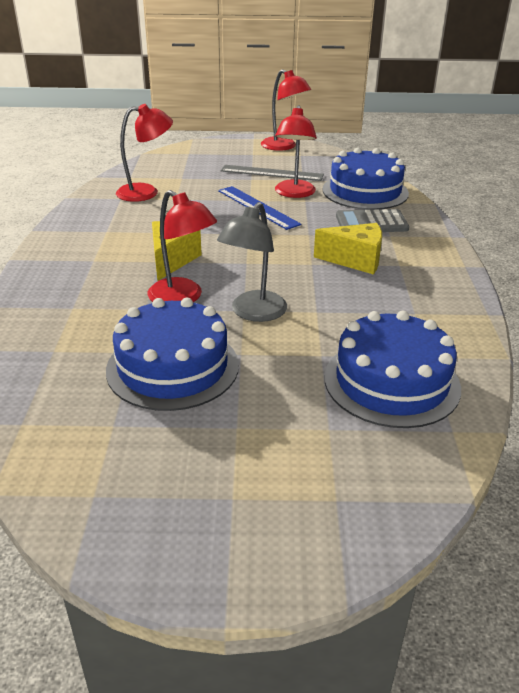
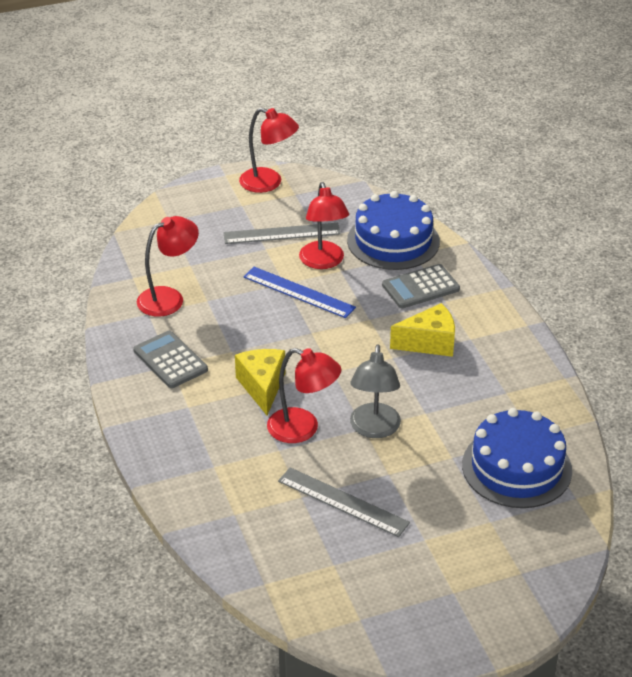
camera: 20 degrees left, 5 degrees up
blue cake [106,298,239,411] -> grey ruler [278,467,410,537]
none -> grey calculator [133,331,208,388]

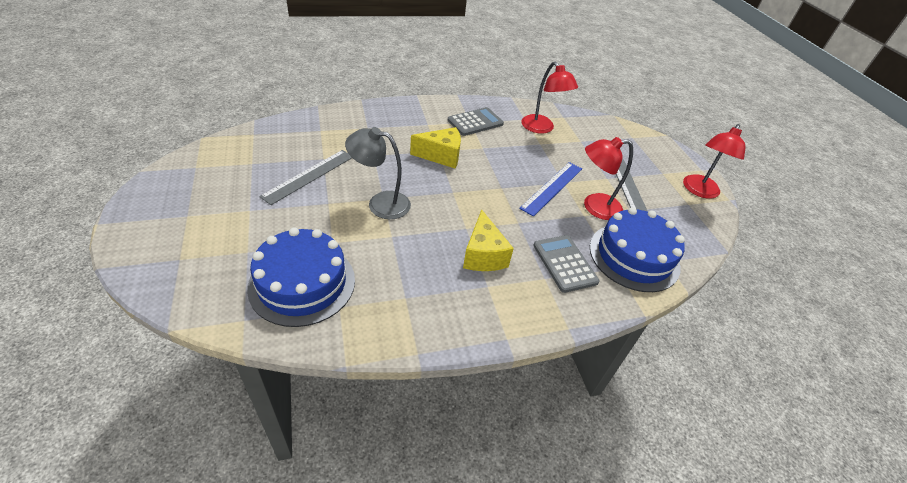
camera: 90 degrees right, 5 degrees up
red lamp [267,348,341,443] -> none

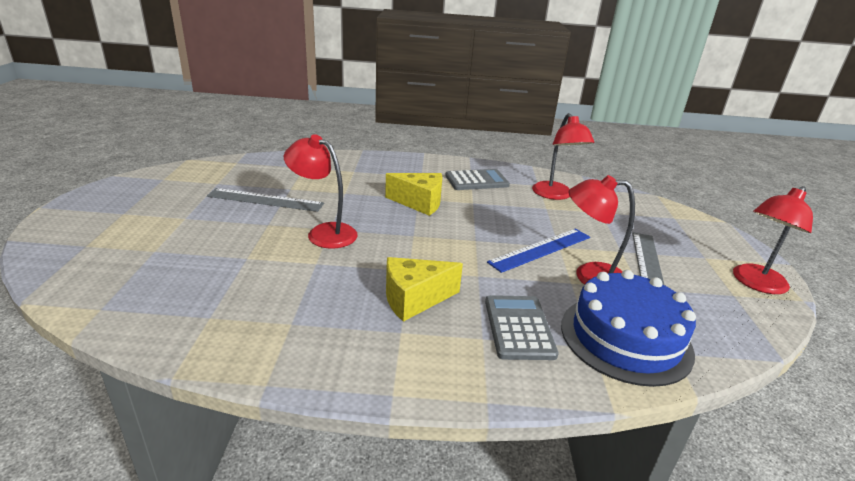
camera: 20 degrees right, 15 degrees down
blue cake [247,228,355,327] -> none
grey ruler [259,150,352,205] -> grey ruler turned 45 degrees clockwise [207,188,324,212]
grey lamp [345,127,411,219] -> red lamp [284,134,358,249]
yellow cheese [463,210,514,271] -> yellow cheese turned 60 degrees clockwise [386,257,463,322]

